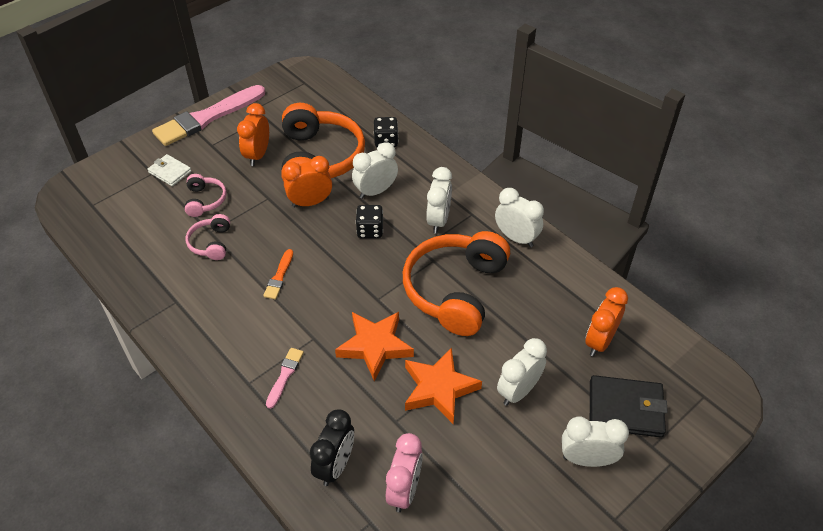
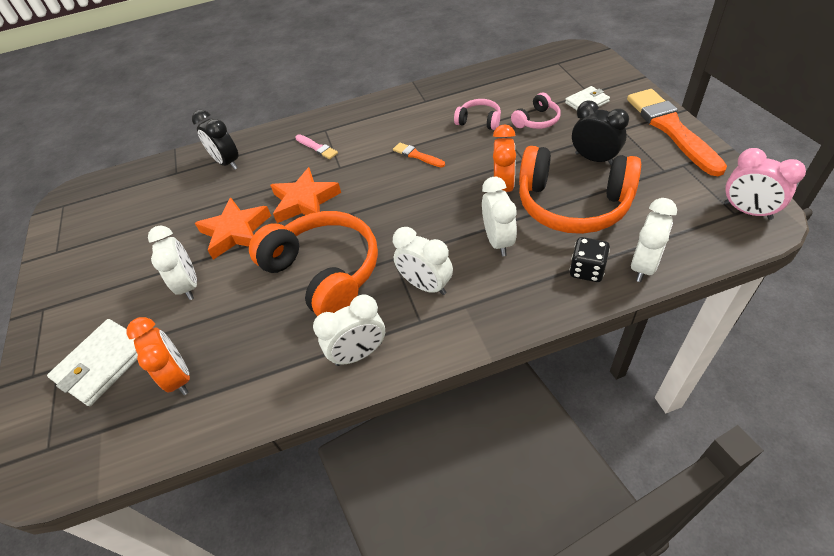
camera: 120 degrees right, 0 degrees up
pink brush [152,85,265,146] -> orange brush [627,89,727,176]
pink headphones [185,174,227,217] -> pink headphones turned 60 degrees counterclockwise [511,93,561,129]
orange clock [237,103,269,166] -> black clock [572,101,629,165]
black dice [356,205,383,238] -> none
pink clock [386,433,423,512] -> pink clock moved to [724,148,806,220]
white clock [562,417,629,467] -> white clock moved to [631,198,677,282]
black wallet [590,375,668,437] -> white wallet [47,319,138,406]

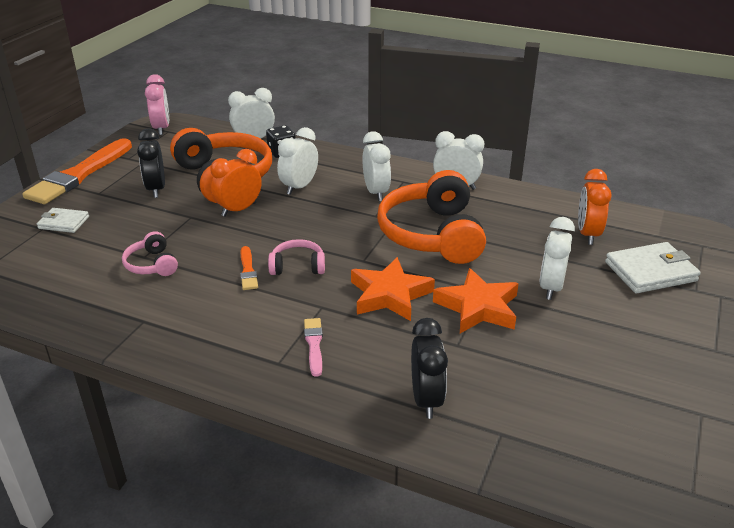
camera: 145 degrees left, 15 degrees down
pink headphones [511,93,561,129] -> pink headphones moved to [268,239,325,275]

